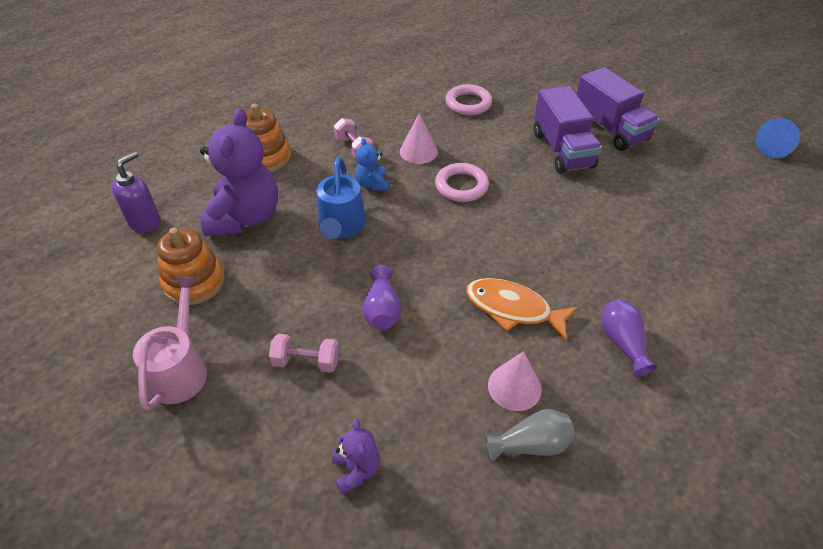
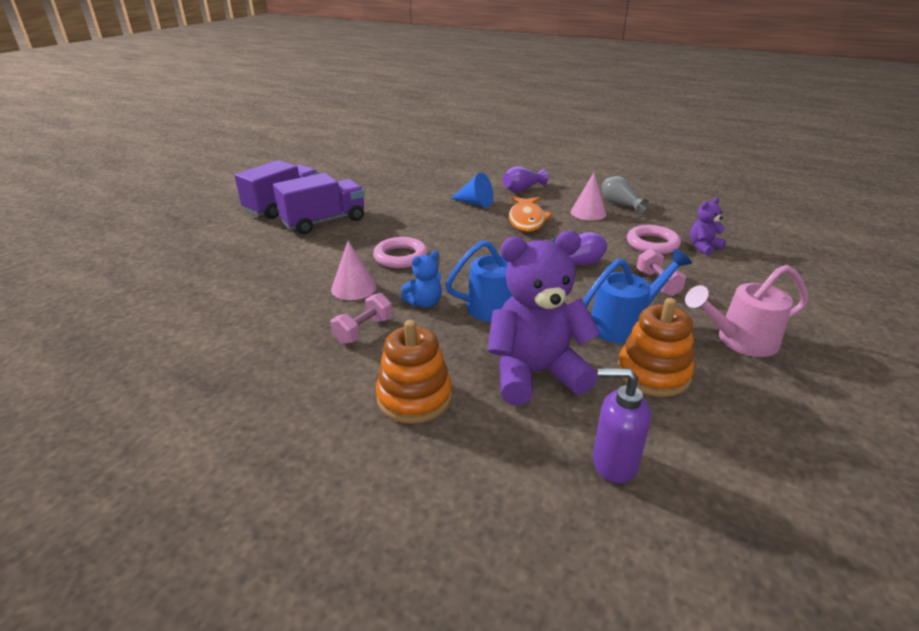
camera: 110 degrees left, 15 degrees down
pink ring [445,84,492,116] -> pink ring moved to [627,225,681,254]
blue cone [756,118,800,158] -> blue cone moved to [451,173,493,208]
none -> blue watering can [583,249,692,344]

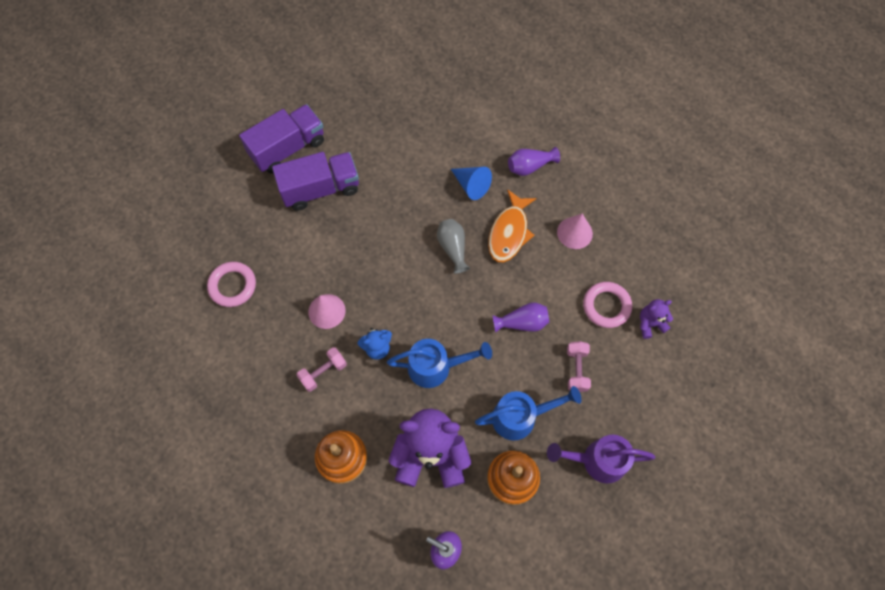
camera: 15 degrees right, 35 degrees up
pink ring [373,237,428,268] -> pink ring moved to [207,262,256,307]
grey vase [601,176,649,215] -> grey vase moved to [437,219,470,274]
pink watering can [685,265,808,357] -> purple watering can [547,435,655,483]

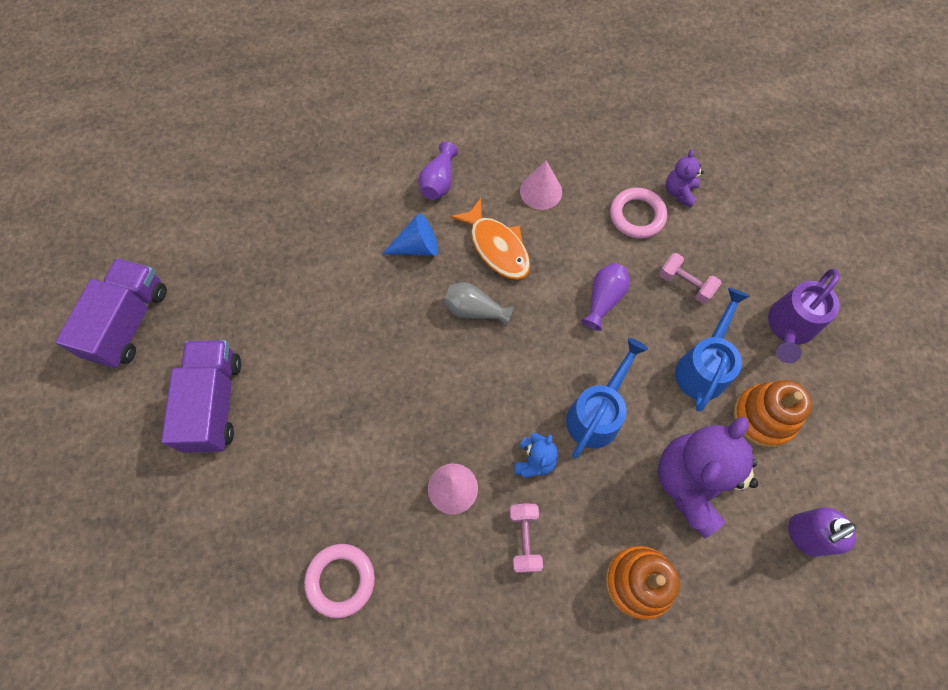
camera: 55 degrees left, 0 degrees up
purple truck [272,152,359,211] -> purple truck moved to [55,258,167,368]

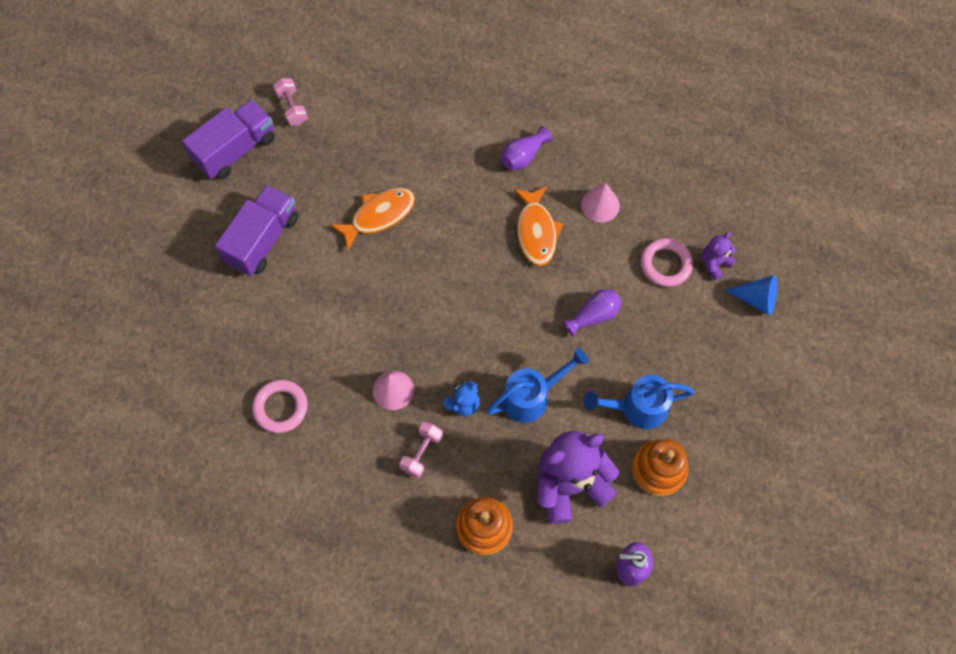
camera: 30 degrees right, 0 degrees up
blue cone [382,213,438,256] -> blue cone moved to [725,275,777,315]
grey vase [444,282,514,327] -> none
pink dumbbell [659,253,721,304] -> pink dumbbell moved to [273,78,308,125]
blue watering can [675,288,750,411] -> blue watering can turned 150 degrees counterclockwise [583,375,695,429]
purple watering can [768,269,840,363] -> none
none -> orange fish [330,188,415,250]

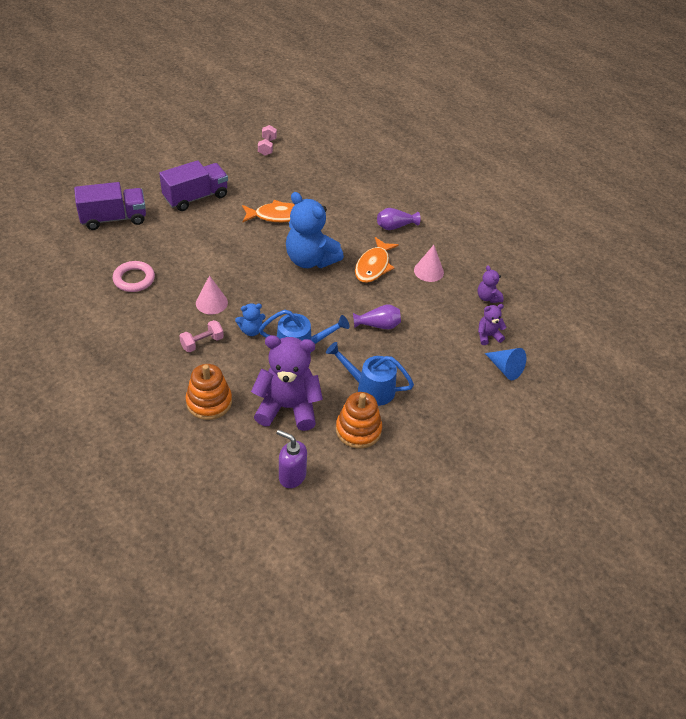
camera: 25 degrees right, 20 degrees down
purple truck [182,99,275,180] -> purple truck moved to [74,182,146,230]
pink ring [641,238,693,287] -> none
none -> blue teddy bear [286,192,344,268]
none -> purple teddy bear [478,265,504,303]

